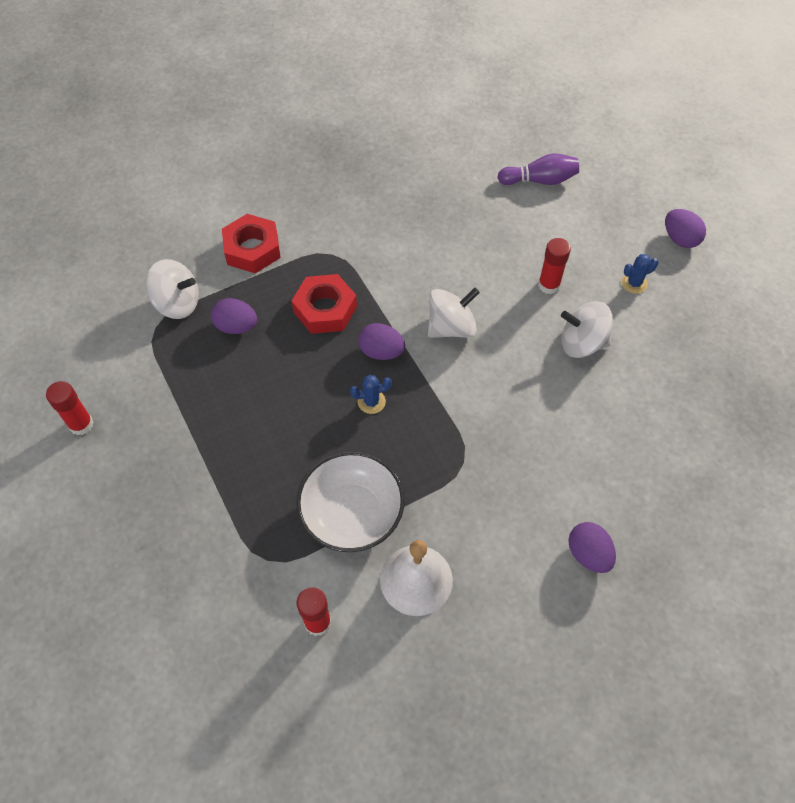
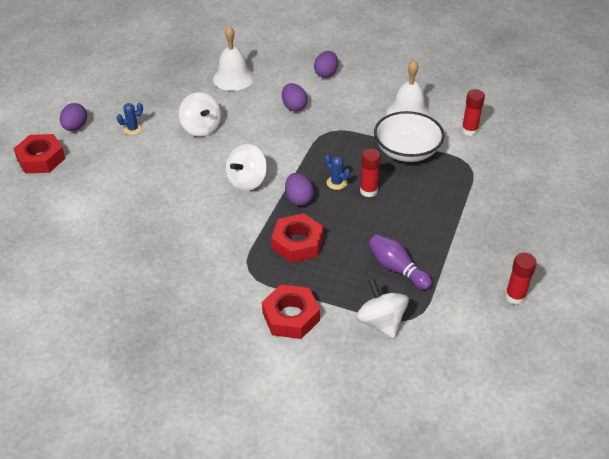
camera: 130 degrees left, 15 degrees down
purple egg [211,298,257,334] -> purple egg moved to [282,83,308,112]
white spinning top [428,288,480,338] -> white spinning top turned 75 degrees counterclockwise [226,144,267,191]
purple bowling pin [497,153,579,185] -> purple bowling pin moved to [369,234,432,290]
red glue stick [538,238,571,294] -> red glue stick moved to [360,149,381,197]
blue cactus [622,254,659,294] -> blue cactus turned 60 degrees counterclockwise [116,103,143,135]
none -> red nut [13,134,66,174]
none -> white bell [213,26,254,91]

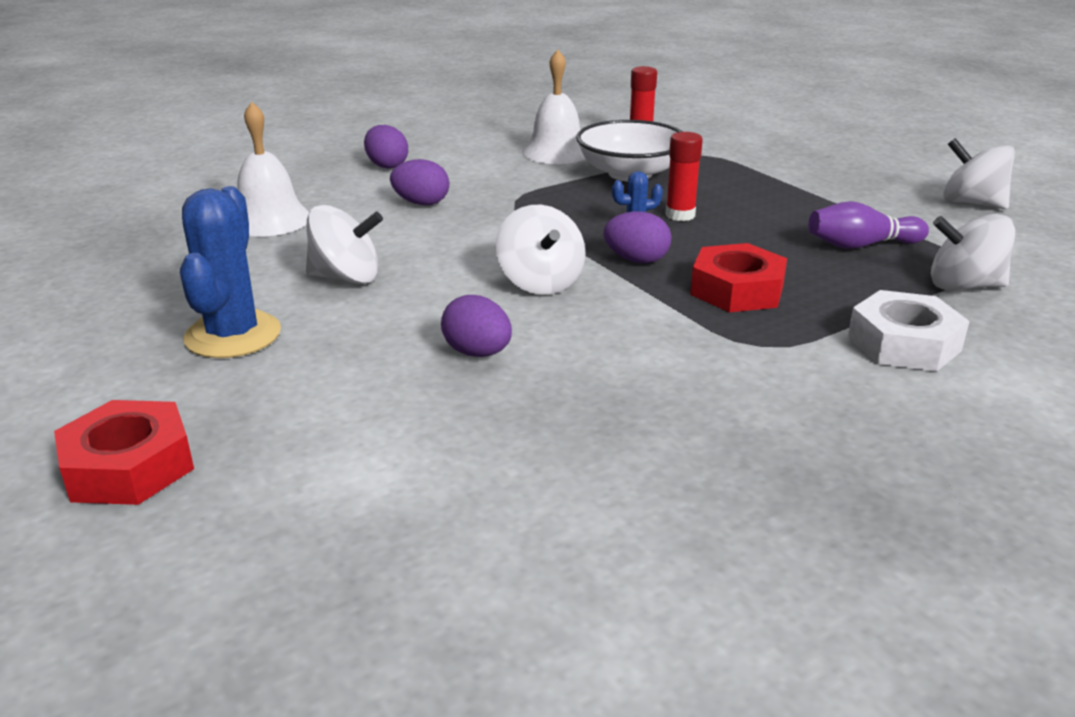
camera: 55 degrees left, 15 degrees down
purple egg [60,103,87,131] -> purple egg moved to [441,295,512,357]
blue cactus [116,103,143,135] -> blue cactus [180,186,281,358], size x2.12
red nut [262,284,320,339] -> white nut [848,290,970,372]
red glue stick [505,253,537,305] -> white spinning top [943,138,1015,209]

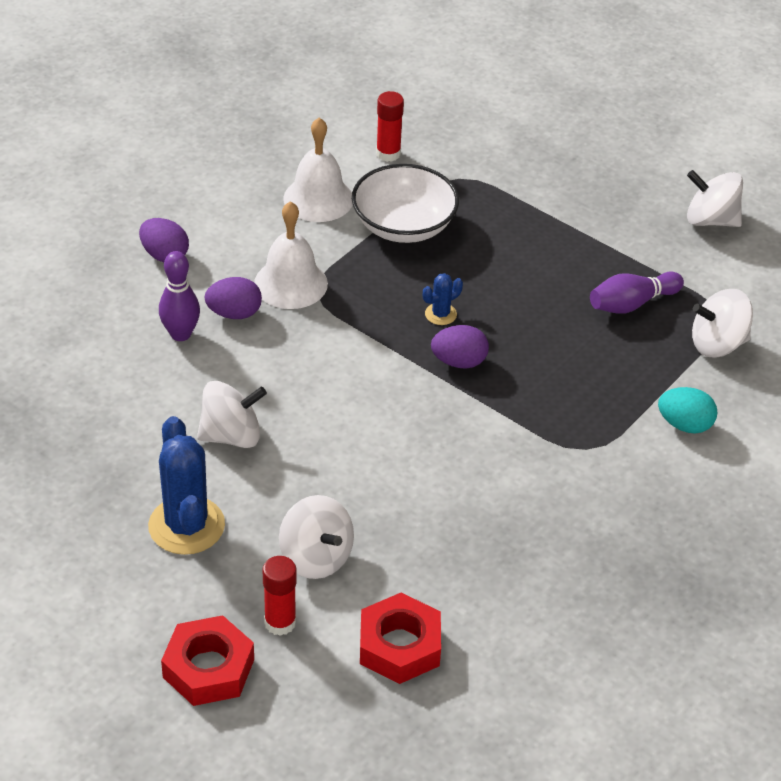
camera: 20 degrees left, 15 degrees up
white bell [237,102,310,237] -> white bell moved to [254,201,328,309]
purple egg [441,295,512,357] -> none
white spinning top [495,205,586,295] -> white spinning top moved to [279,495,354,579]
red glue stick [666,132,703,221] -> red glue stick moved to [263,556,297,636]
red nut [690,243,787,312] -> red nut moved to [360,592,441,684]
white nut [848,290,970,372] -> turquoise egg [658,387,718,434]
none -> purple bowling pin [159,251,200,341]

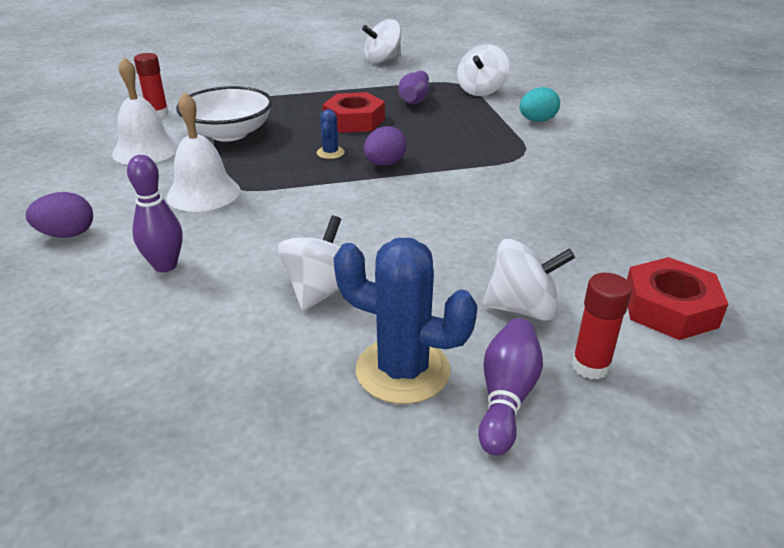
camera: 50 degrees left, 10 degrees down
red nut [161,615,254,706] -> red nut moved to [323,92,385,133]
purple egg [204,277,262,319] -> none
none -> purple bowling pin [478,318,543,456]

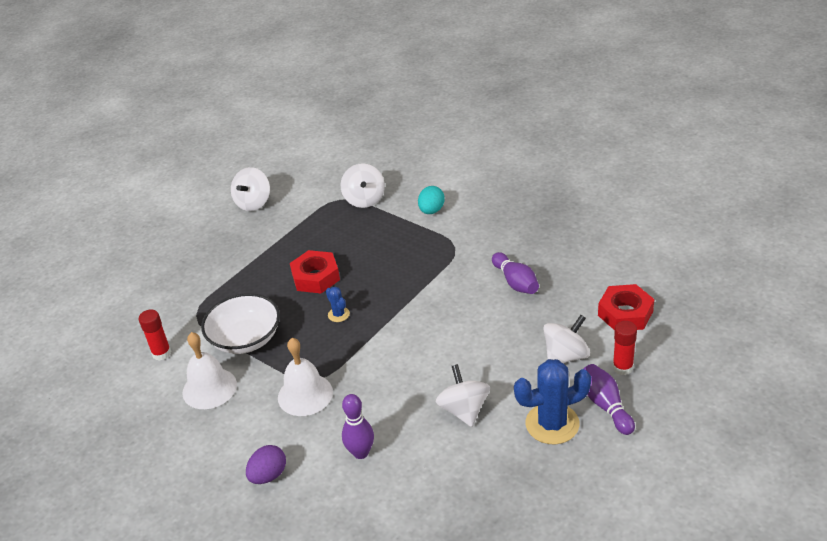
camera: 35 degrees left, 5 degrees up
purple egg [363,126,407,166] -> none
purple bowling pin [398,71,429,104] -> purple bowling pin moved to [492,252,539,294]

